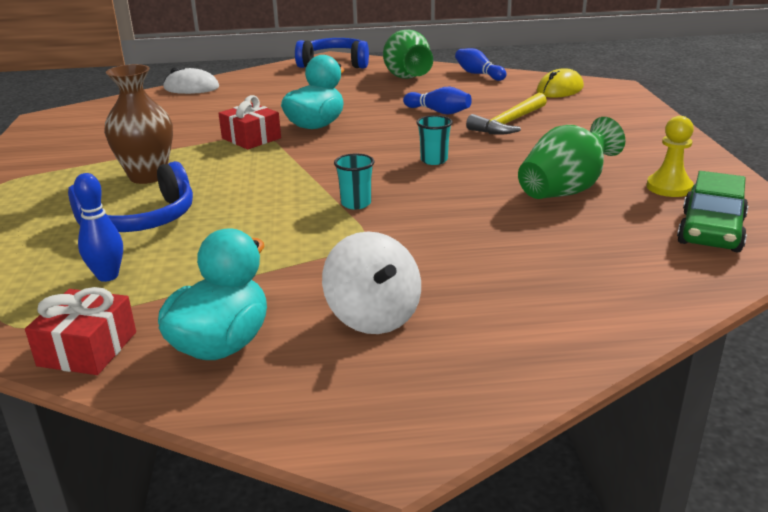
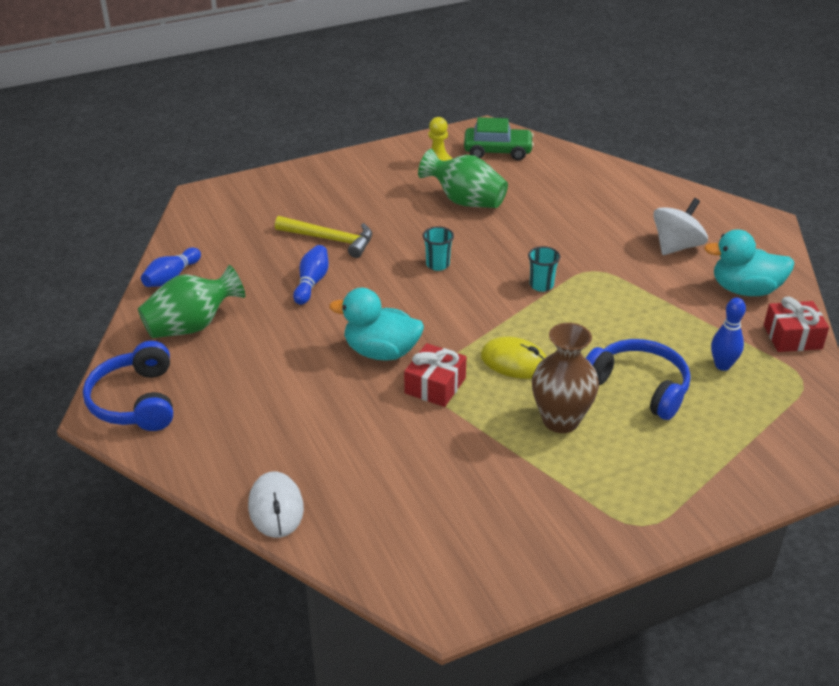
camera: 110 degrees left, 10 degrees up
yellow mouse [537,68,584,98] -> yellow mouse moved to [480,337,547,379]

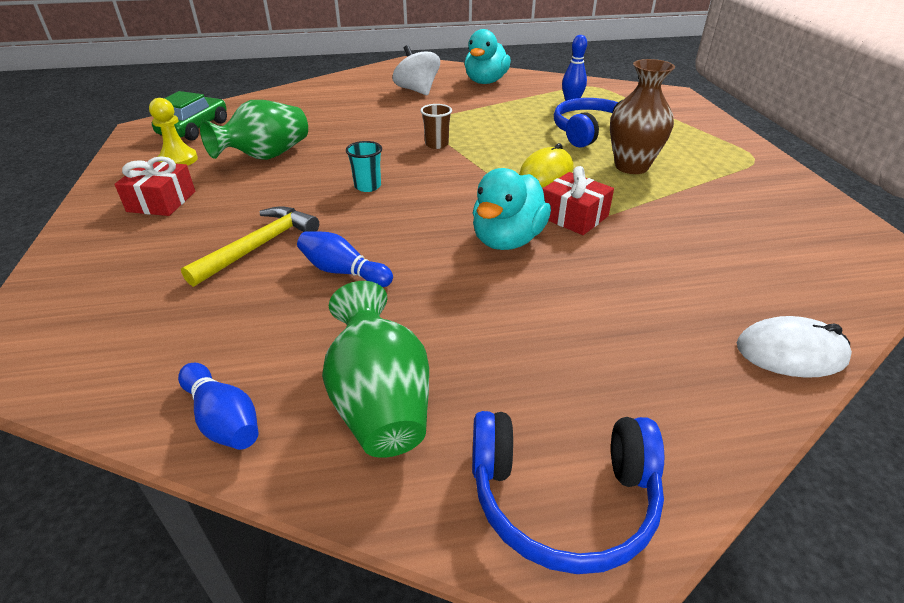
camera: 75 degrees left, 0 degrees up
turquoise cup [528,246,560,292] -> brown cup [420,104,452,149]
red gift [764,297,829,352] -> red gift moved to [115,156,195,216]

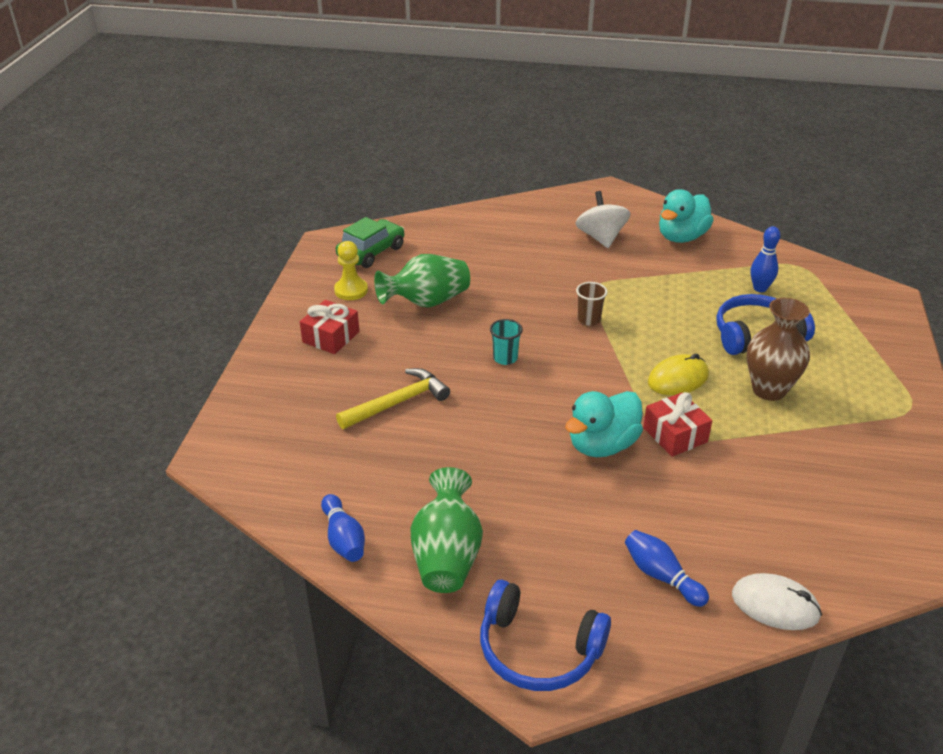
camera: 20 degrees right, 0 degrees up
blue bowling pin [297,231,393,287] -> blue bowling pin moved to [625,530,709,607]

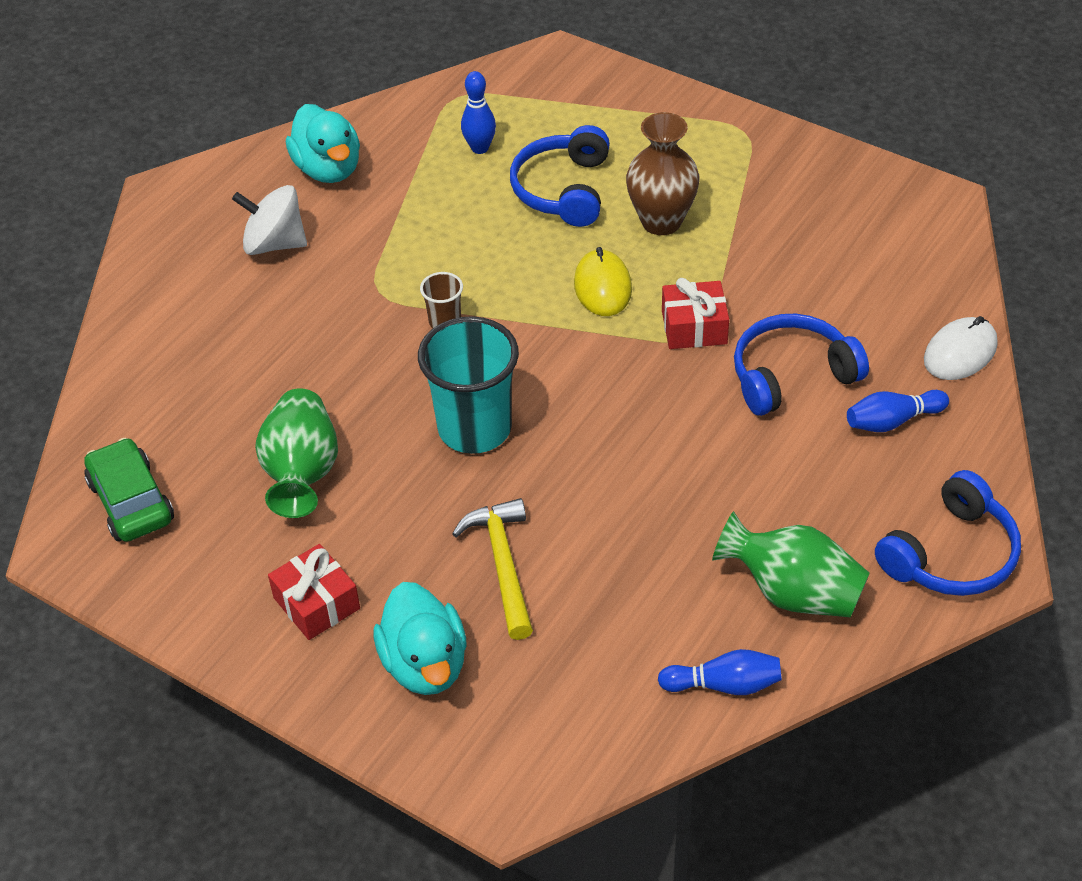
camera: 65 degrees left, 10 degrees up
yellow pawn [334,241,368,300] -> none
turquoise cup [490,319,523,365] -> turquoise cup [418,316,519,454], size x2.16
turquoise duck [565,391,643,457] -> turquoise duck moved to [374,582,467,695]
none -> blue headphones [734,314,869,416]

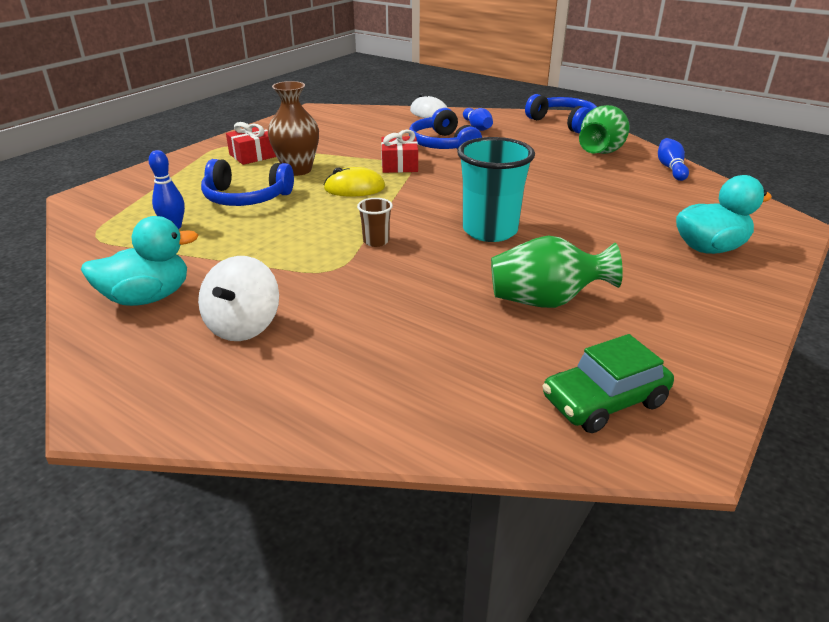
camera: 90 degrees left, 15 degrees down
red gift [268,544,360,640] -> red gift moved to [226,122,276,165]
yellow hammer [452,498,533,640] -> none

